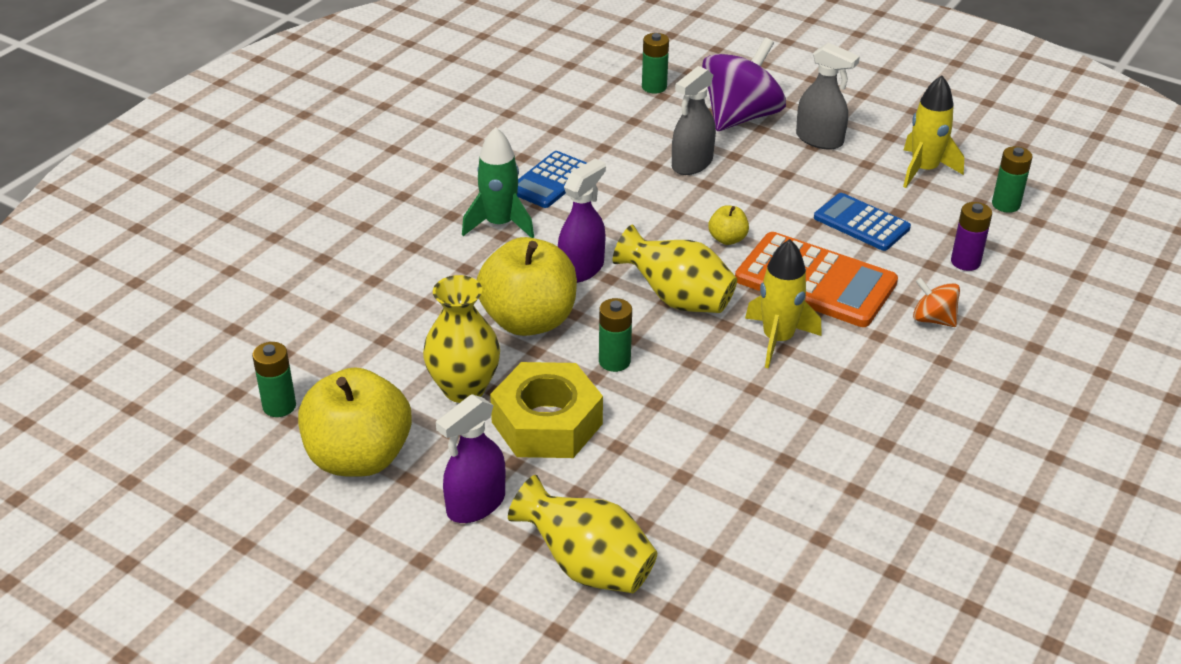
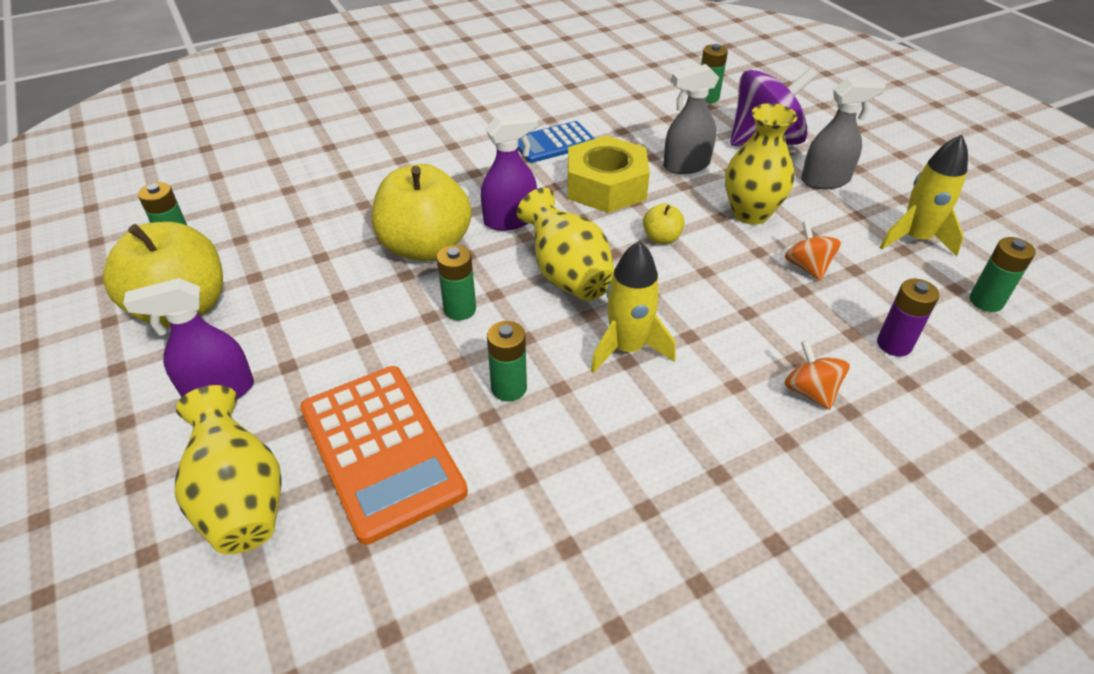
camera: 30 degrees right, 5 degrees up
yellow vase [423,275,500,403] -> yellow vase moved to [725,103,797,225]
green rocket [462,127,534,238] -> none
yellow nut [490,362,603,458] -> yellow nut moved to [568,135,650,213]
orange calculator [735,232,898,327] -> orange calculator moved to [300,366,468,545]
grey spray bottle [796,42,860,149] -> grey spray bottle turned 75 degrees counterclockwise [801,78,886,189]
blue calculator [814,193,911,251] -> orange spinning top [785,221,841,281]
none -> green battery [487,321,527,401]

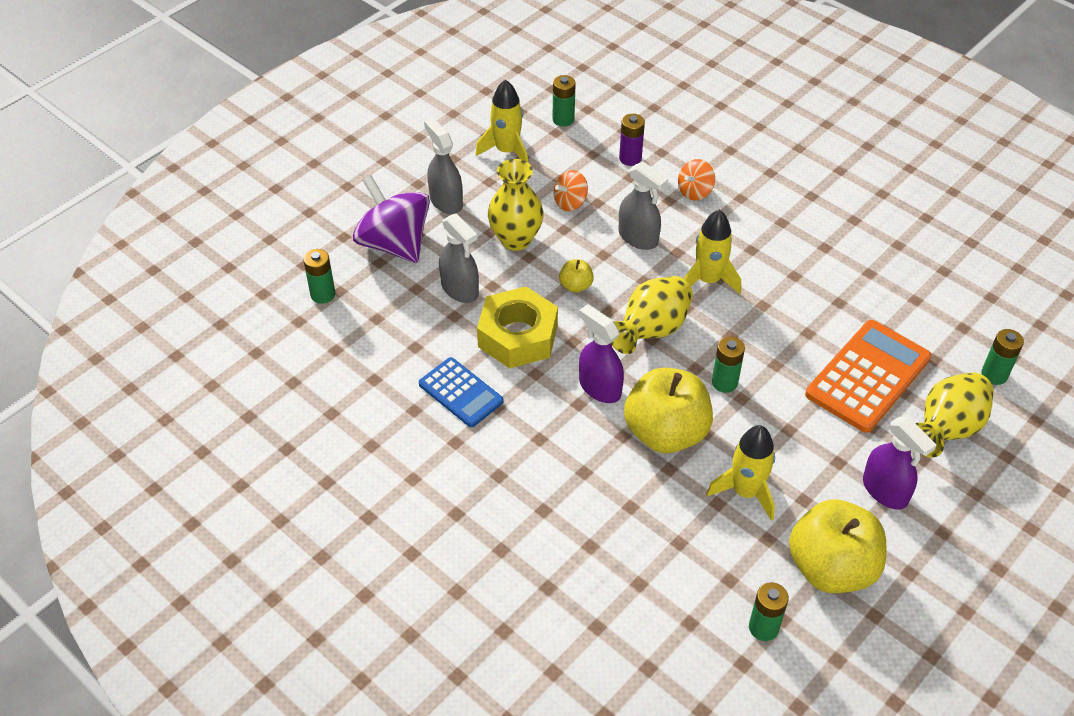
camera: 110 degrees left, 5 degrees up
green battery [487,321,527,401] -> green battery moved to [981,329,1024,385]
none -> grey spray bottle [619,162,668,250]
none -> yellow rocket [706,425,775,521]

